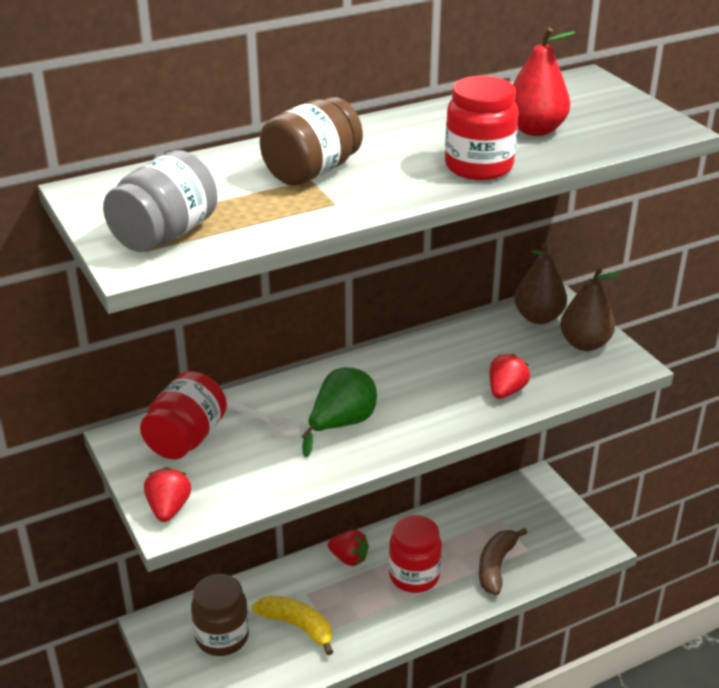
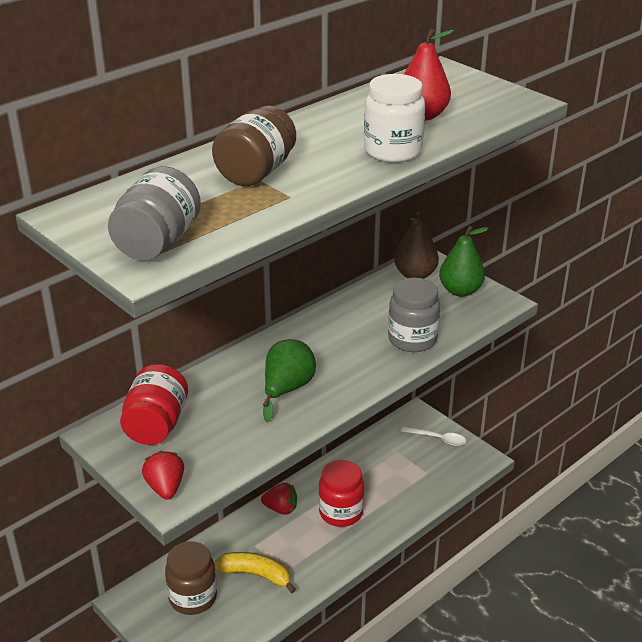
camera: 15 degrees left, 0 degrees up
white spoon [226,399,300,438] -> white spoon moved to [401,426,466,446]
red jar [445,76,518,180] -> white jar [364,74,425,162]
brown banana [479,528,527,595] -> none
red strawberry [490,354,530,399] -> grey jar [388,278,440,352]
brown pear [560,268,621,351] -> green pear [439,226,489,297]

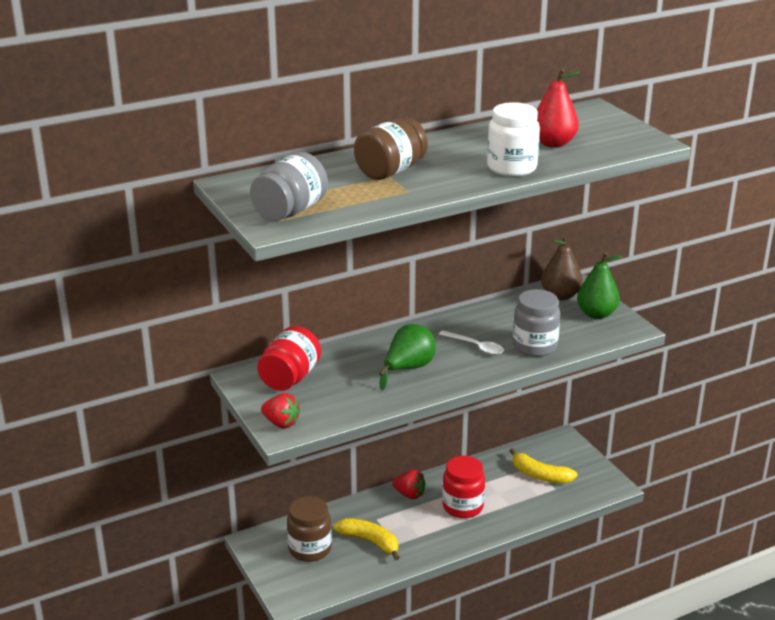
camera: 15 degrees right, 5 degrees down
red strawberry [142,451,184,499] -> red strawberry turned 120 degrees clockwise [261,393,301,428]
white spoon [401,426,466,446] -> white spoon moved to [439,330,504,355]
none -> yellow banana [510,448,578,483]

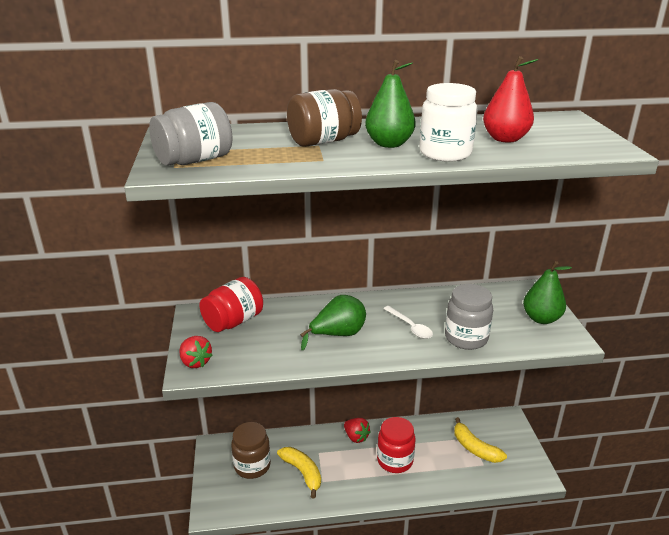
camera: 20 degrees right, 0 degrees up
brown pear [541,235,583,300] -> none
none -> green pear [365,60,416,148]

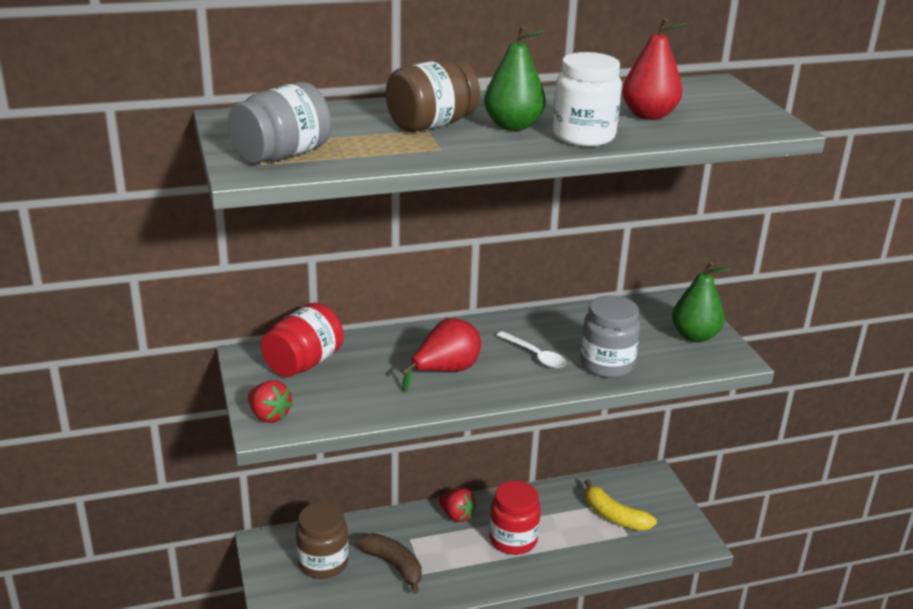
camera: 10 degrees left, 0 degrees up
yellow banana [277,447,321,499] -> brown banana [355,533,422,594]
green pear [300,295,366,350] -> red pear [402,318,481,393]

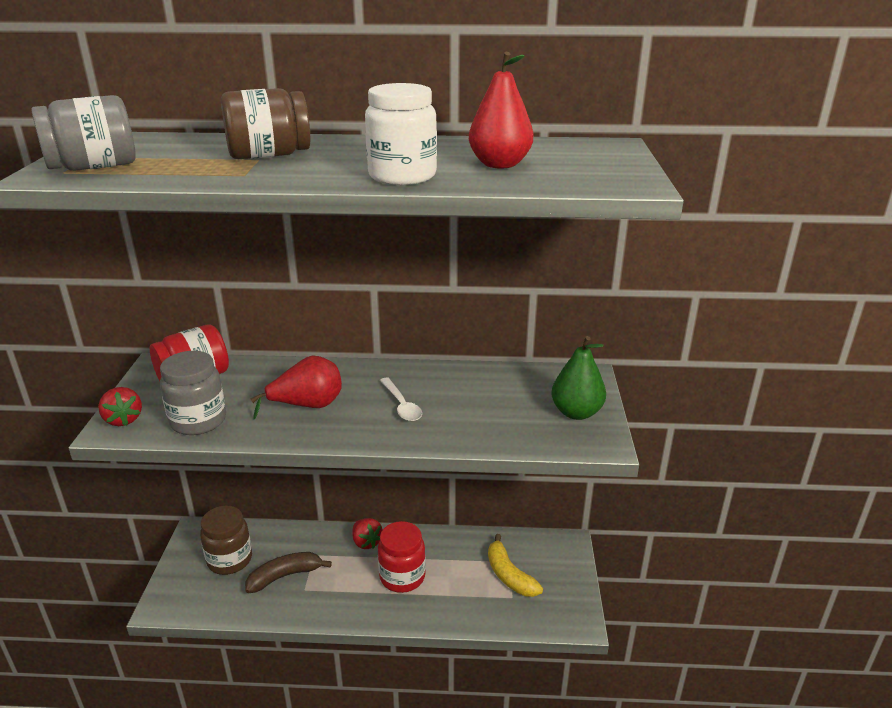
camera: 20 degrees right, 0 degrees up
brown banana [355,533,422,594] -> brown banana turned 90 degrees counterclockwise [245,552,332,593]
green pear [484,26,546,131] -> none
grey jar [580,295,640,378] -> grey jar moved to [160,351,226,435]

